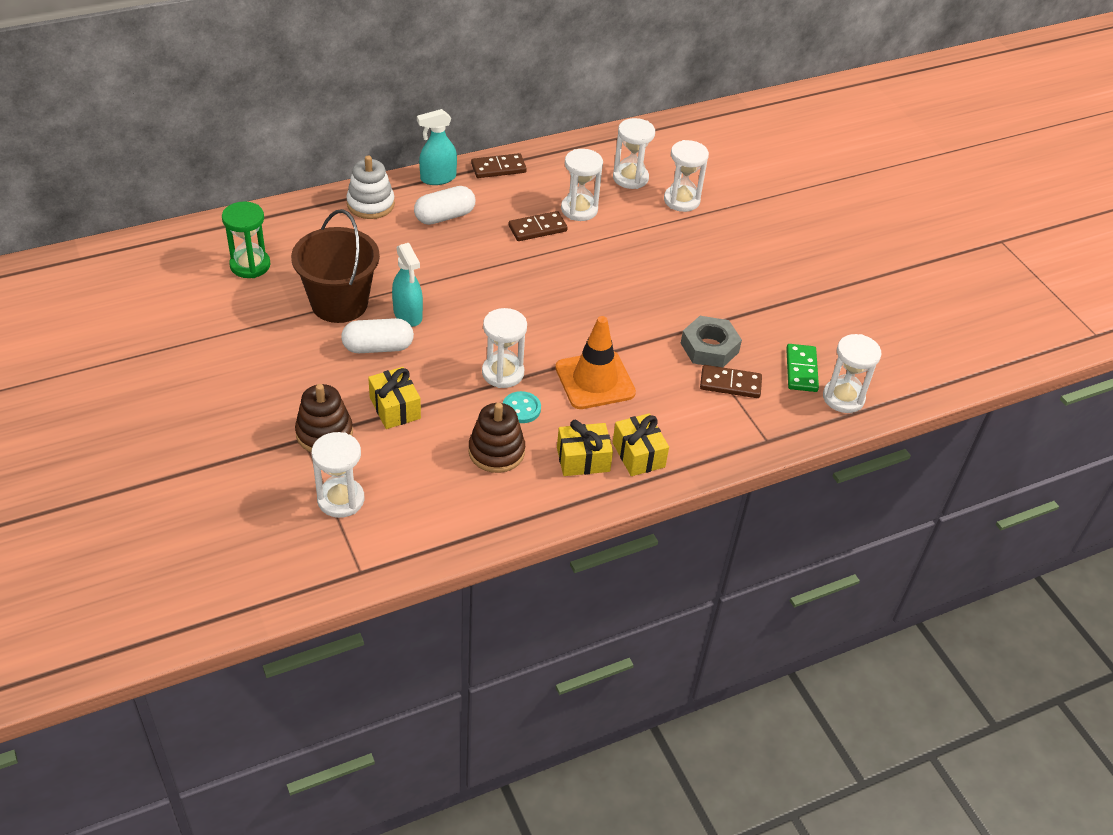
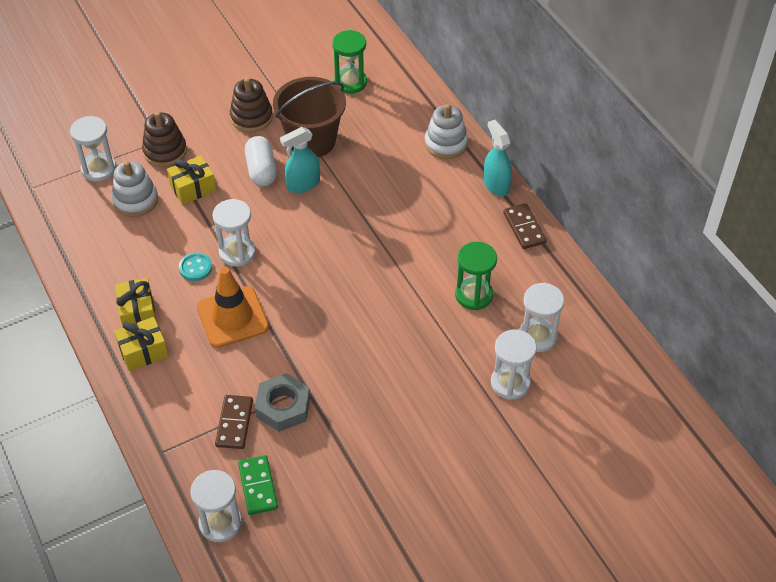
camera: 90 degrees right, 5 degrees up
white capsule [414,186,475,225] -> none
brown stacking toy [469,403,525,473] -> brown stacking toy moved to [230,77,273,132]
brown domino [509,211,568,241] -> none
white hourglass [561,149,603,221] -> green hourglass [455,242,497,310]
green domino [786,344,819,392] -> green domino turned 75 degrees clockwise [238,455,278,515]
none -> white stacking toy [112,161,158,217]

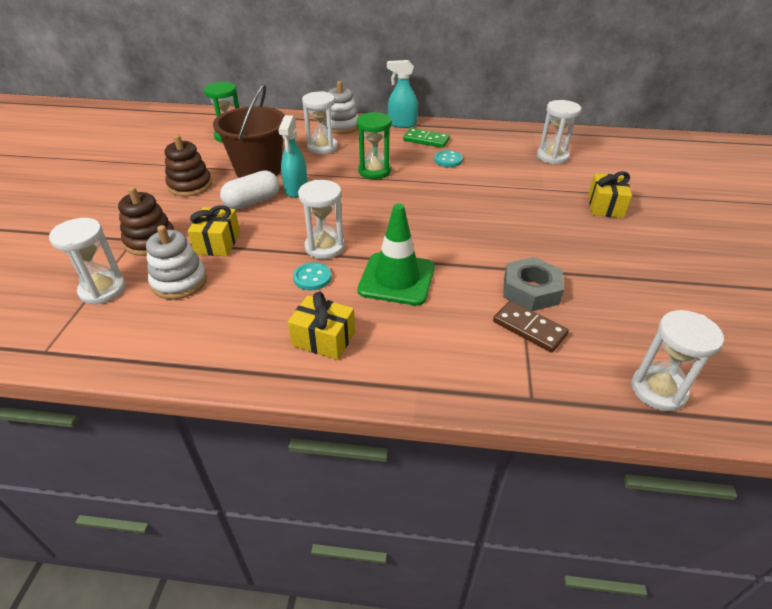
camera: 55 degrees left, 10 degrees down
yellow gift [114,317,169,371] -> yellow gift moved to [588,171,632,218]
orange traffic cone [197,267,269,348] -> green traffic cone [358,204,435,306]
green domino [238,455,278,515] -> green domino moved to [403,128,450,148]
white capsule [245,136,277,187] -> white capsule turned 60 degrees counterclockwise [220,170,280,209]
green hourglass [455,242,497,310] -> green hourglass moved to [357,112,392,179]
white hourglass [491,330,537,400] -> white hourglass moved to [302,91,338,154]
brown domino [503,203,546,249] -> none
none -> turquoise button [434,150,463,167]

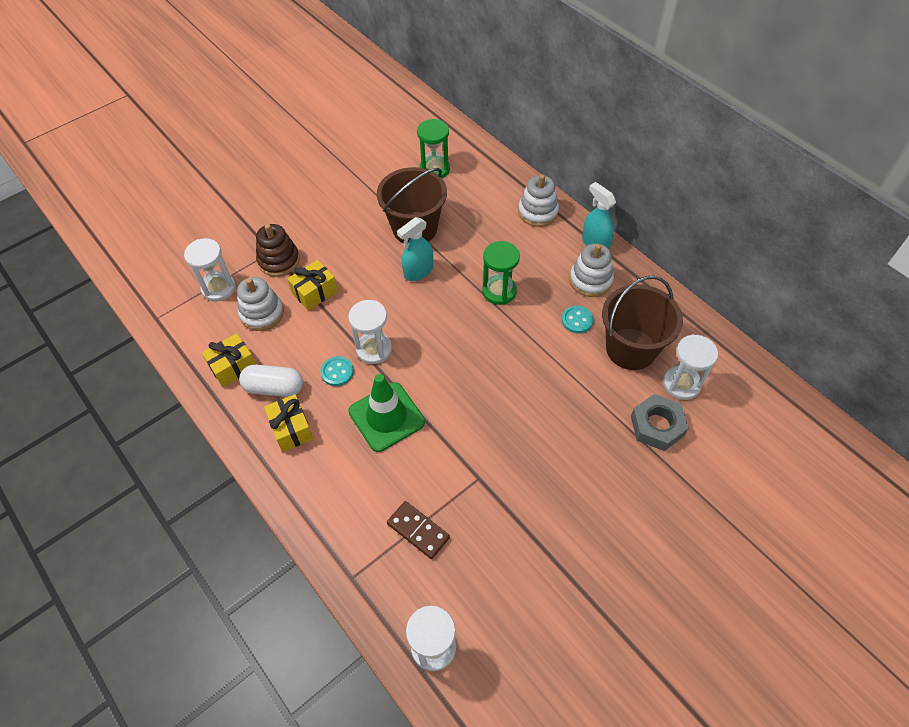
camera: 45 degrees right, 15 degrees up
brown stacking toy [165,135,212,196] -> none
white capsule [220,170,280,209] -> white capsule moved to [239,364,303,397]
white hourglass [302,91,338,154] -> none
green domino [403,128,450,148] -> white stacking toy [569,244,614,297]
brown domino [493,300,569,352] -> brown domino turned 45 degrees counterclockwise [387,501,450,559]
grey nut [503,257,564,311] -> grey nut moved to [631,394,689,451]
yellow gift [588,171,632,218] -> yellow gift moved to [202,333,256,387]
none -> brown bucket [602,276,683,370]

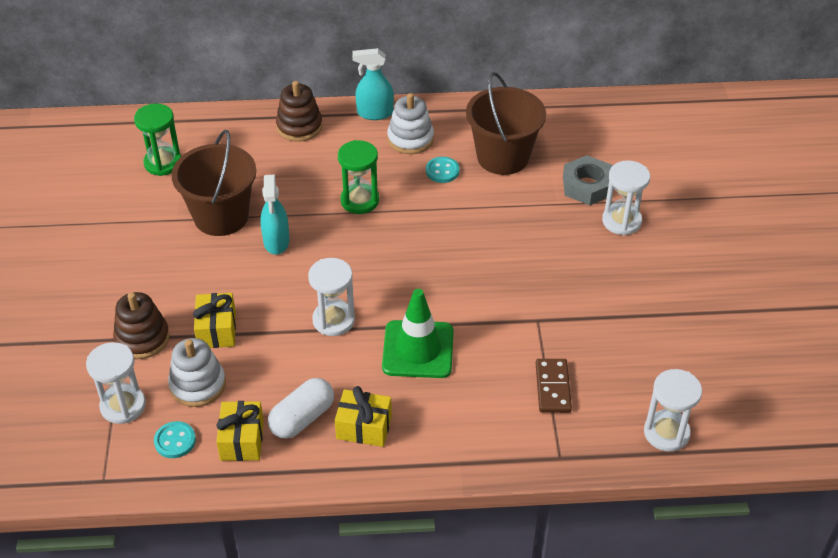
camera: 55 degrees left, 10 degrees down
turquoise button [320,356,354,386] -> turquoise button moved to [154,421,196,458]
brown domino [387,501,450,559] -> brown domino turned 75 degrees counterclockwise [536,359,572,413]
white stacking toy [518,174,559,227] -> brown stacking toy [276,81,323,142]
white hourglass [663,334,718,400] -> white hourglass moved to [602,160,650,235]

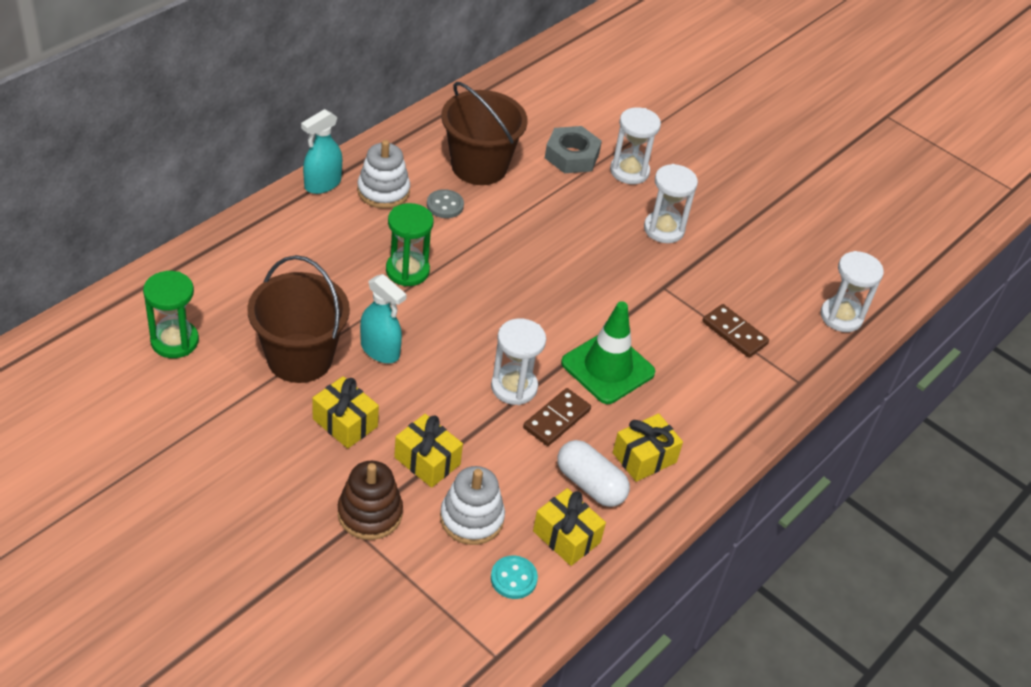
camera: 50 degrees left, 0 degrees up
white hourglass [86,342,146,424] -> white hourglass moved to [644,164,698,243]
white capsule [268,378,334,439] -> white capsule turned 45 degrees counterclockwise [557,440,630,507]
brown stacking toy [276,81,323,142] -> none
turquoise button [426,157,460,183] -> grey button [427,189,464,218]
none -> yellow gift [312,376,379,449]
none -> brown domino [523,388,591,446]

